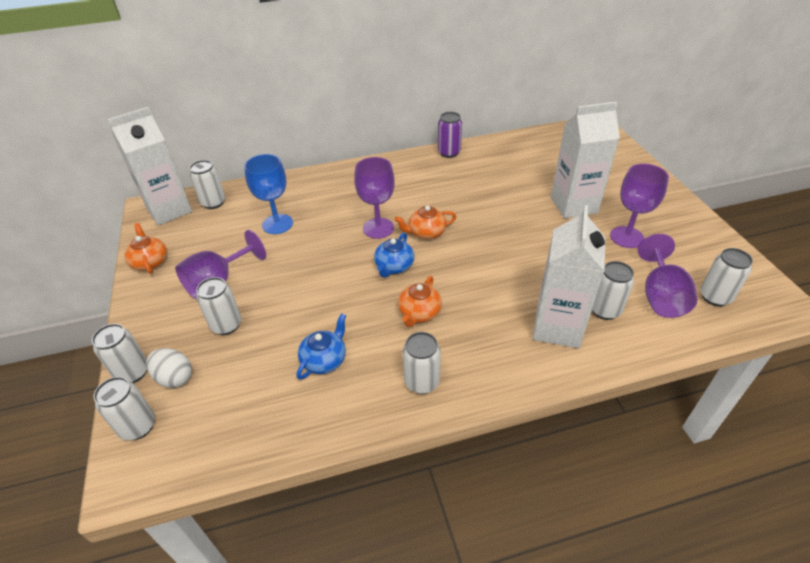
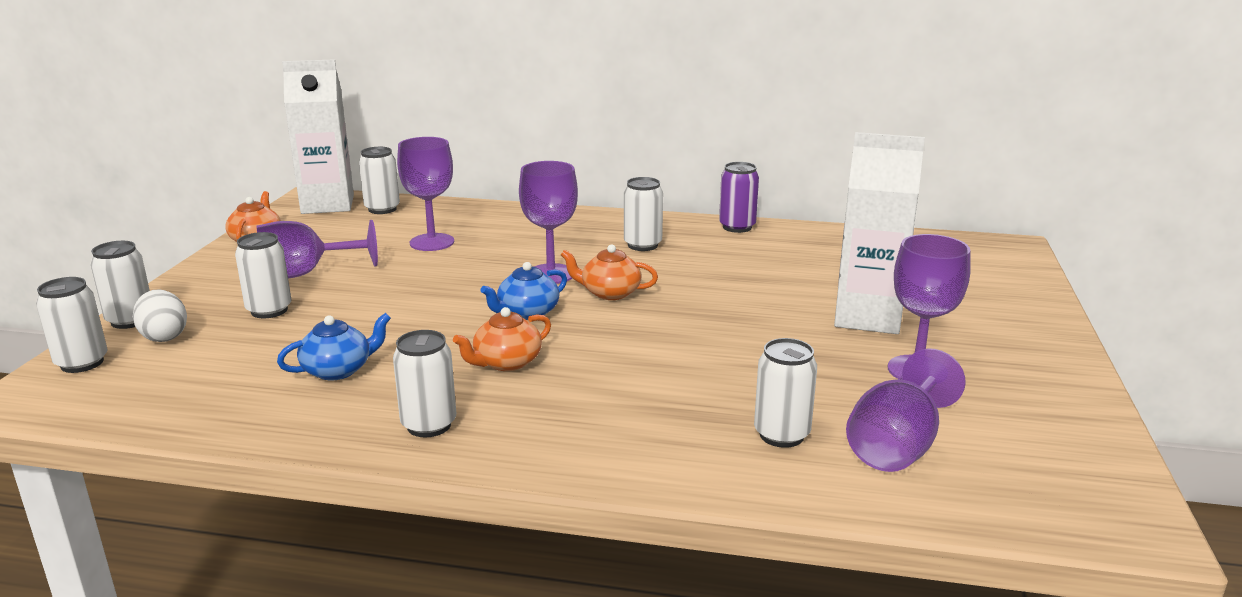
camera: 25 degrees right, 20 degrees down
blue goblet [244,154,293,234] -> purple goblet [397,137,454,251]
white carton [533,205,605,348] -> none
white can [700,248,753,306] -> white can moved to [624,177,663,251]

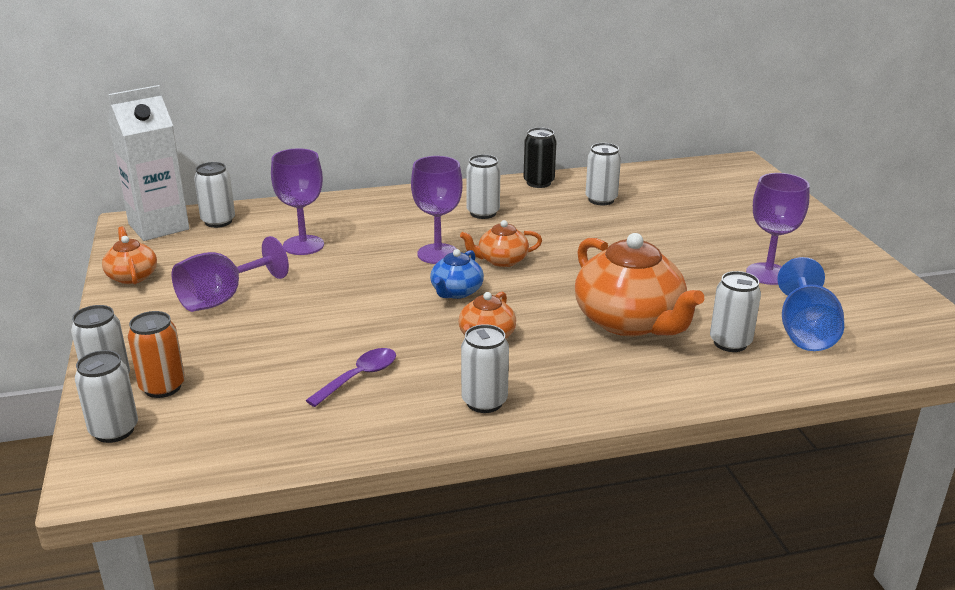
camera: 25 degrees left, 5 degrees up
white egg [133,289,187,342] -> orange can [128,311,185,398]
white can [235,232,292,319] -> white can moved to [585,143,621,205]
blue teapot [277,313,391,380] -> purple spoon [305,348,396,407]
purple can [719,162,759,233] -> black can [524,127,557,188]
white carton [834,132,925,334] -> none
purple goblet [846,348,966,472] -> blue goblet [777,257,844,351]
none -> orange teapot [575,233,704,336]

